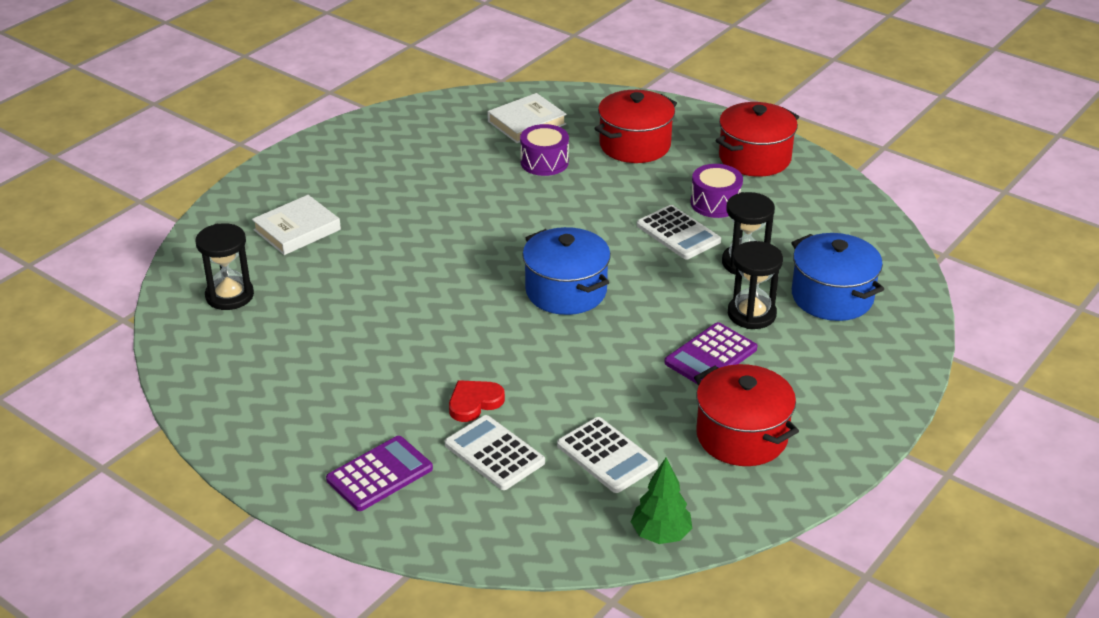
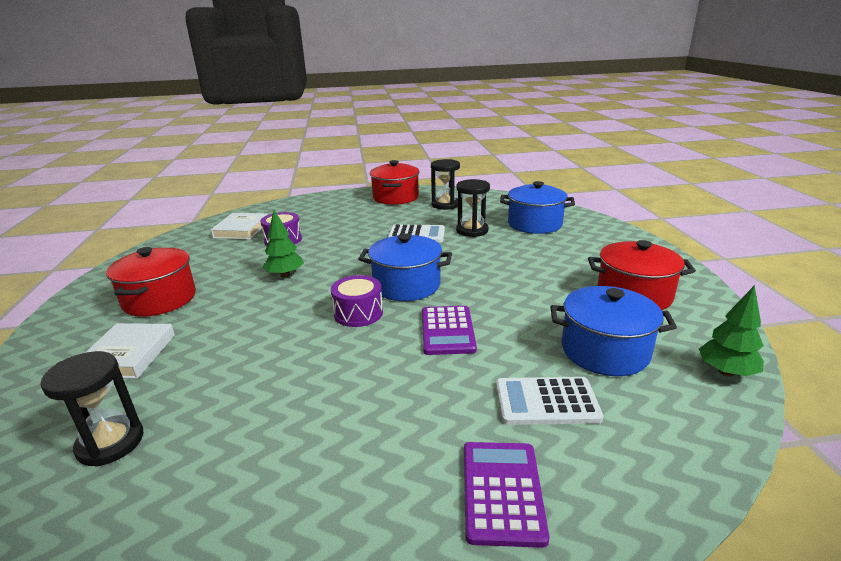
camera: 45 degrees left, 10 degrees down
red heart [449,380,505,422] -> none
white calculator [557,417,658,493] -> blue pot [550,286,677,376]
red pot [594,90,677,163] -> red pot moved to [106,247,196,317]
purple calculator [664,322,757,384] -> purple calculator moved to [422,306,477,355]
purple drum [691,164,743,218] -> purple drum moved to [331,275,383,327]
black hourglass [728,241,783,329] -> black hourglass moved to [431,159,460,210]
none -> green tree [263,210,304,278]

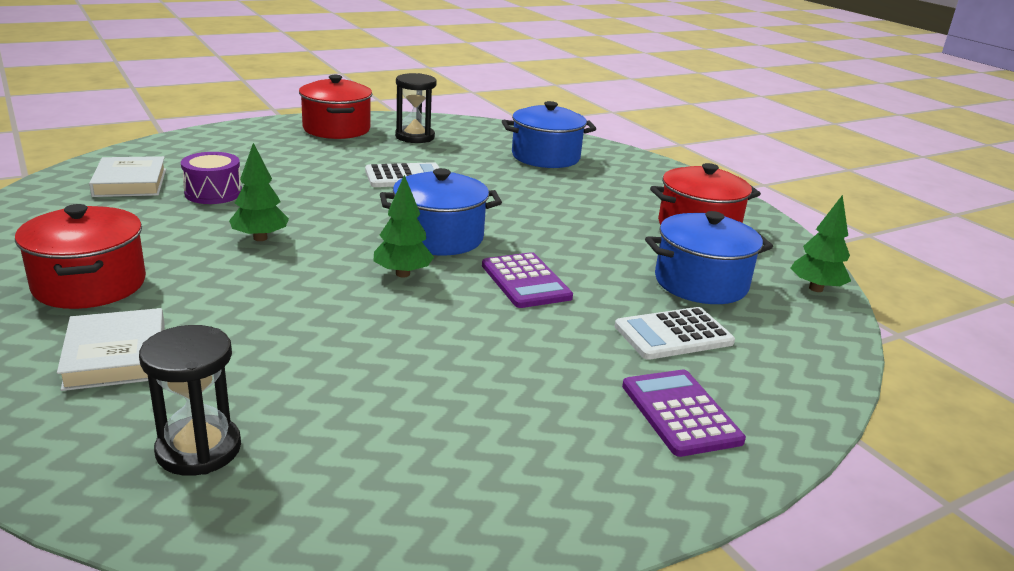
camera: 25 degrees left, 0 degrees up
purple drum [331,275,383,327] -> green tree [373,175,434,277]
black hourglass [456,179,490,237] -> none

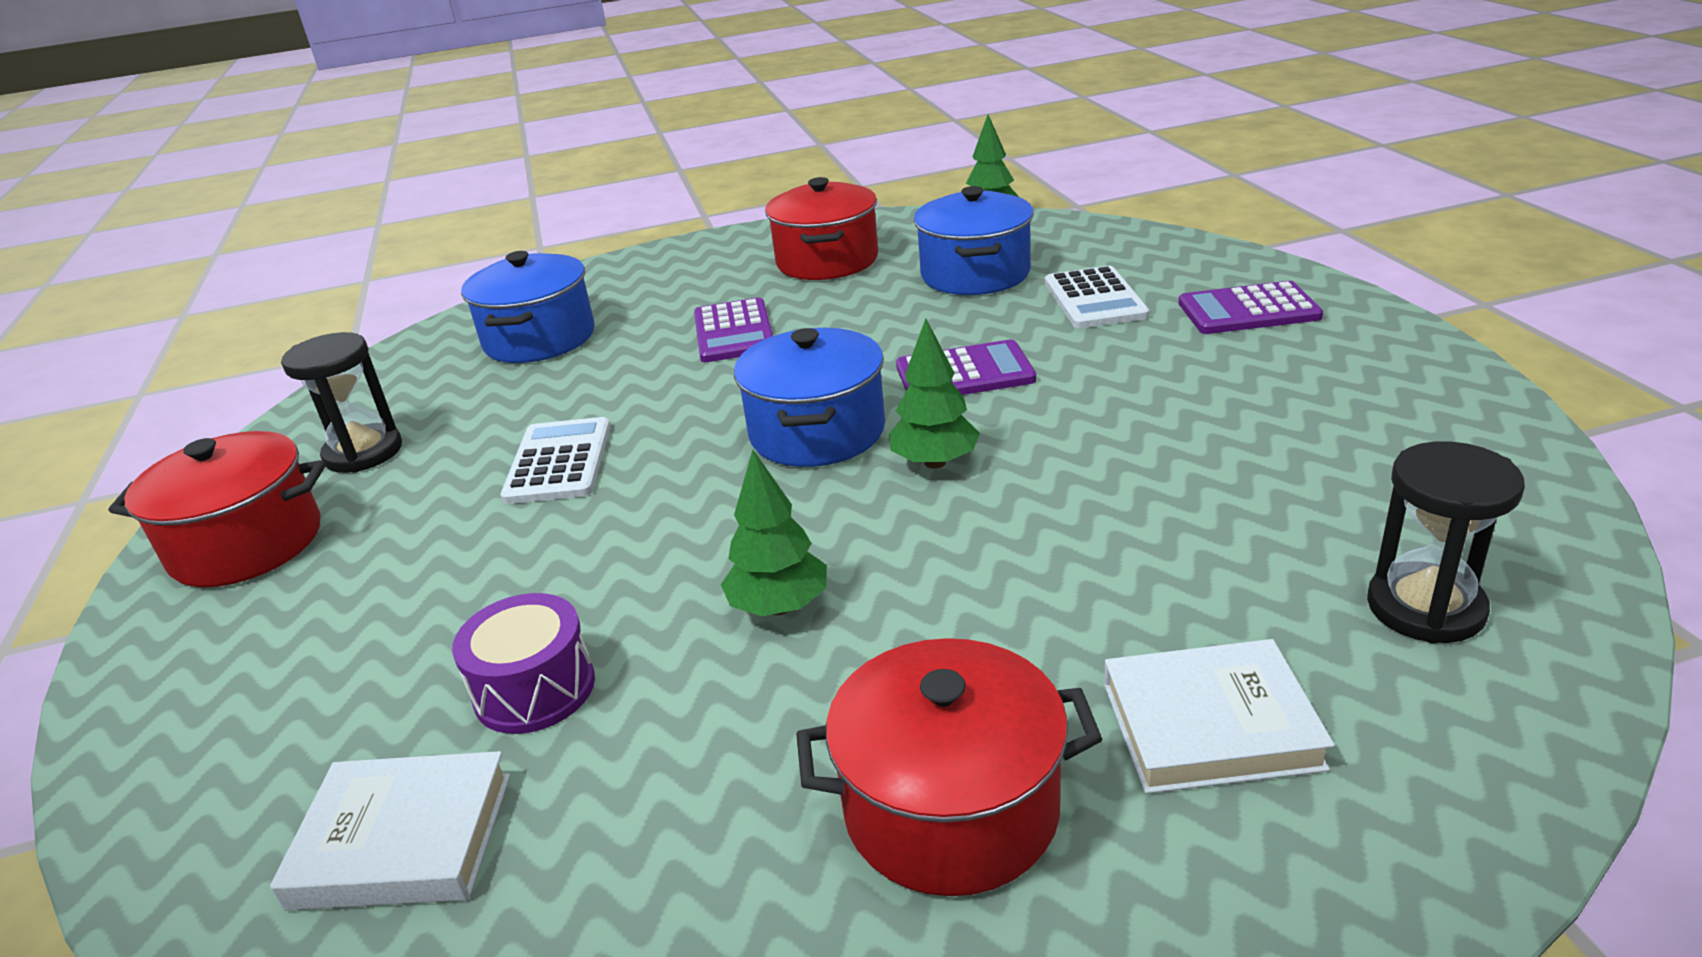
camera: 70 degrees left, 5 degrees up
none -> purple calculator [694,297,773,362]

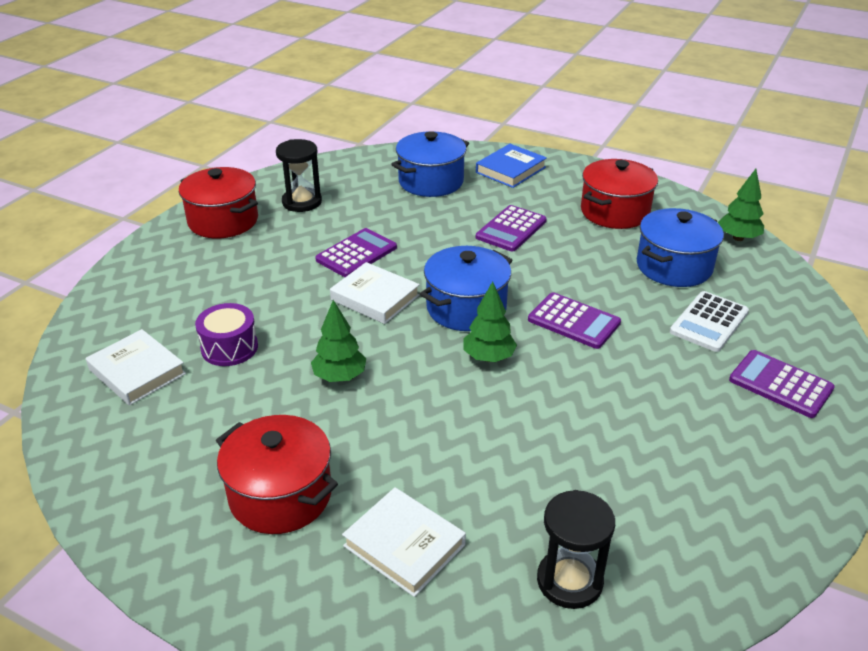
camera: 40 degrees right, 5 degrees up
white calculator [501,417,611,504] -> purple calculator [315,228,397,277]
none -> white book [330,262,420,324]
none -> blue book [476,144,547,188]

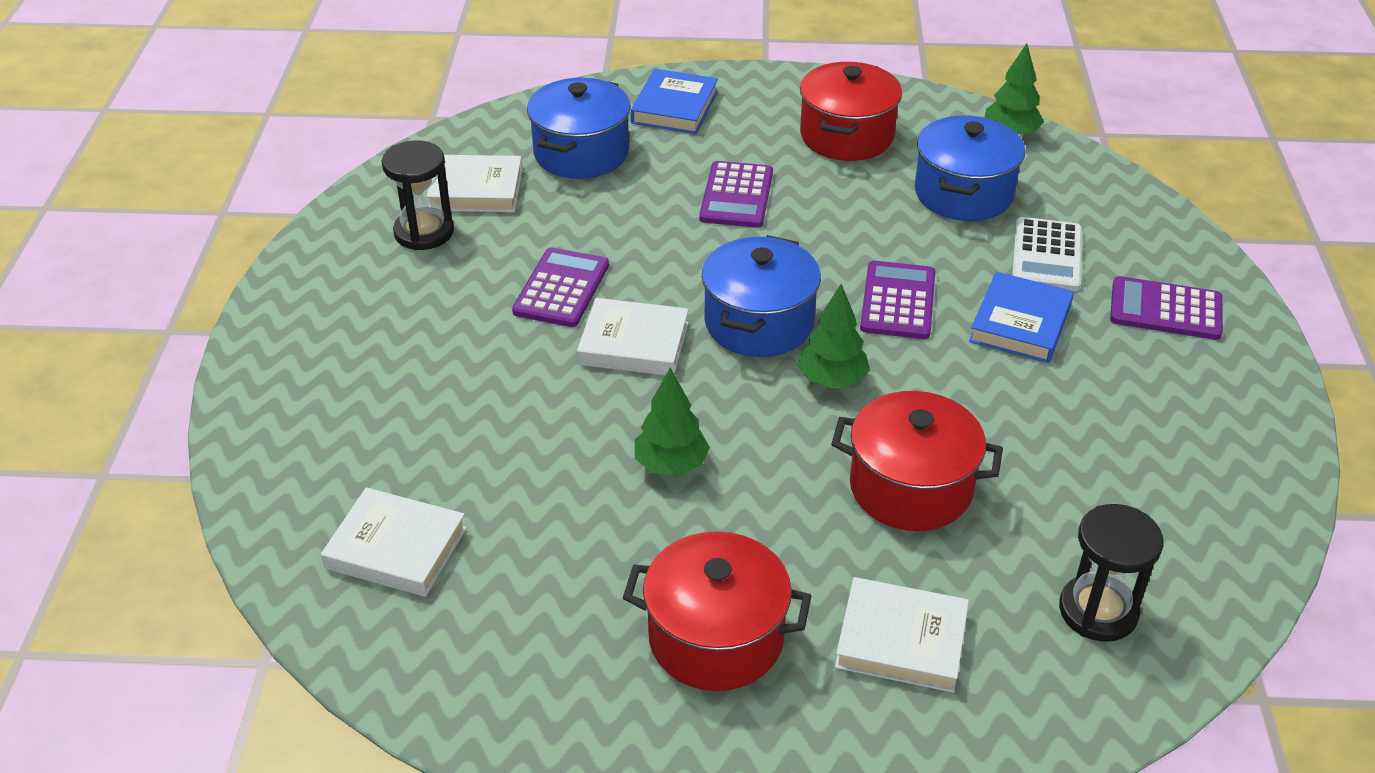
camera: 25 degrees left, 5 degrees up
red pot [179,167,258,238] -> red pot moved to [832,391,1003,531]
purple drum [195,303,258,366] -> none
purple calculator [528,292,621,349] -> purple calculator turned 90 degrees counterclockwise [860,261,935,339]
none -> white book [426,155,523,212]
none -> blue book [969,272,1074,363]

